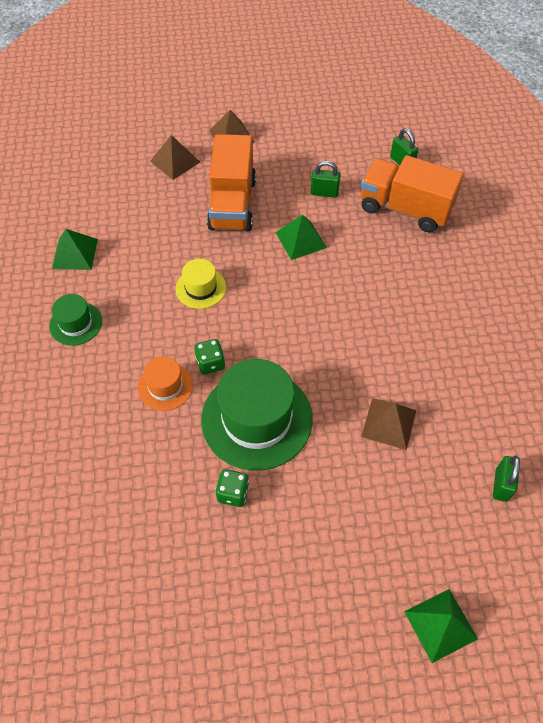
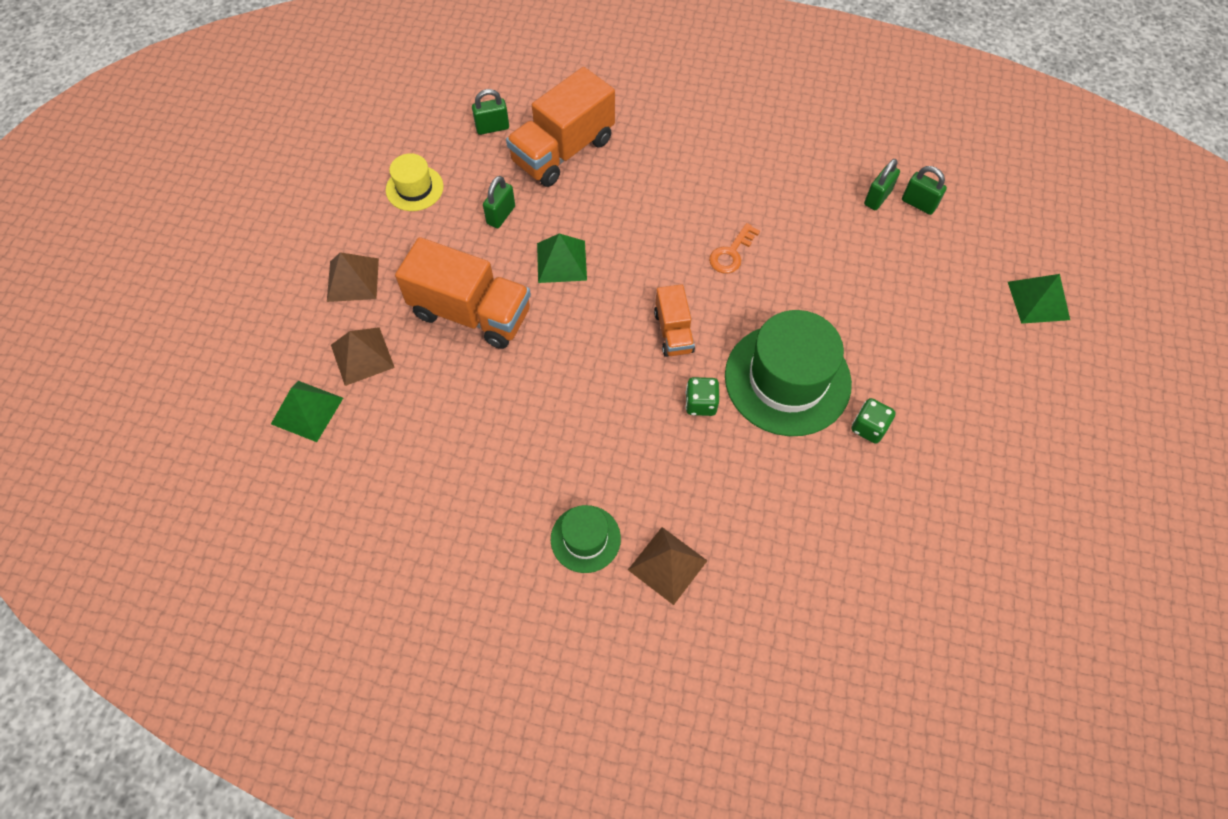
camera: 70 degrees left, 5 degrees up
green pyramid [52,229,98,270] -> green pyramid moved to [271,381,343,442]
orange hat [138,356,193,411] -> none
yellow hat [175,259,226,309] -> yellow hat moved to [386,153,444,211]
brown pyramid [361,398,416,450] -> brown pyramid moved to [628,527,707,605]
none -> orange truck [654,284,695,357]
none -> orange key [709,223,760,273]
none -> green padlock [864,159,900,210]

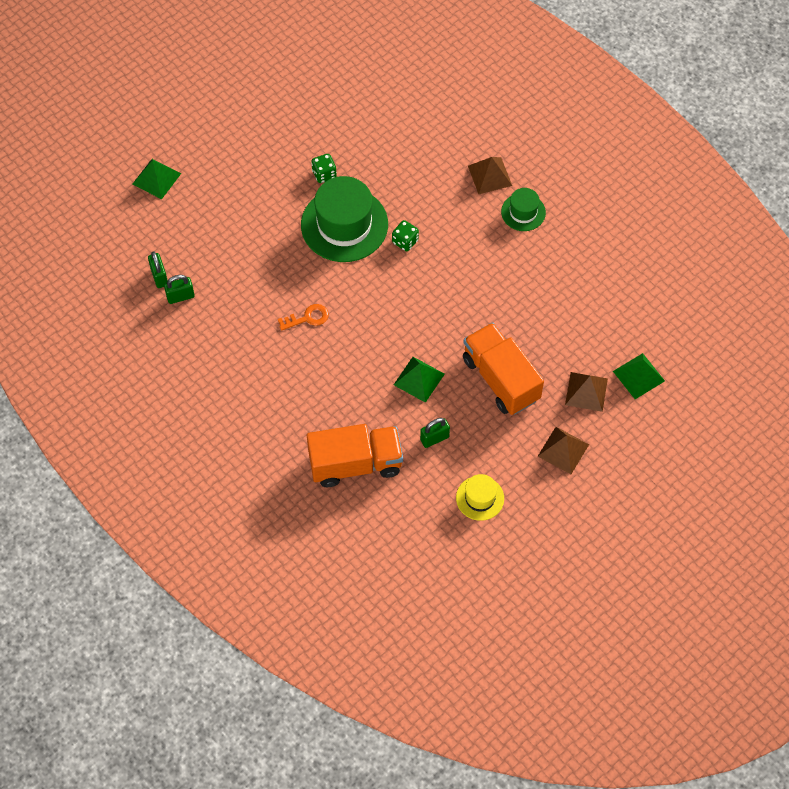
camera: 145 degrees left, 0 degrees up
green padlock [472,89,509,135] -> none
orange truck [654,284,695,357] -> none

